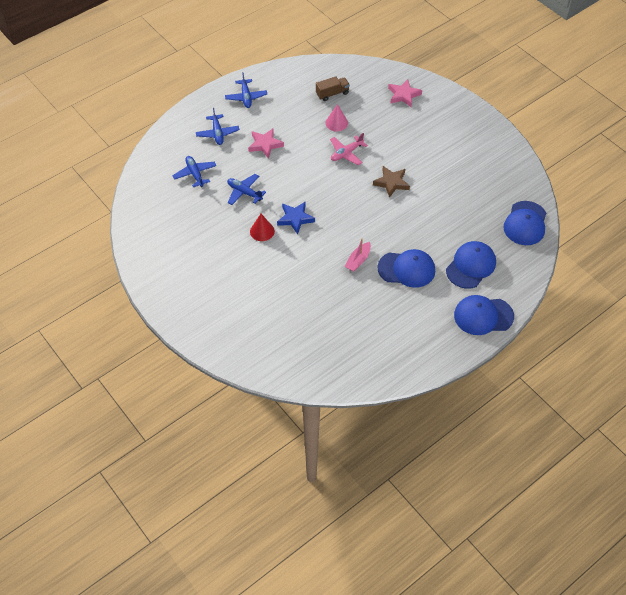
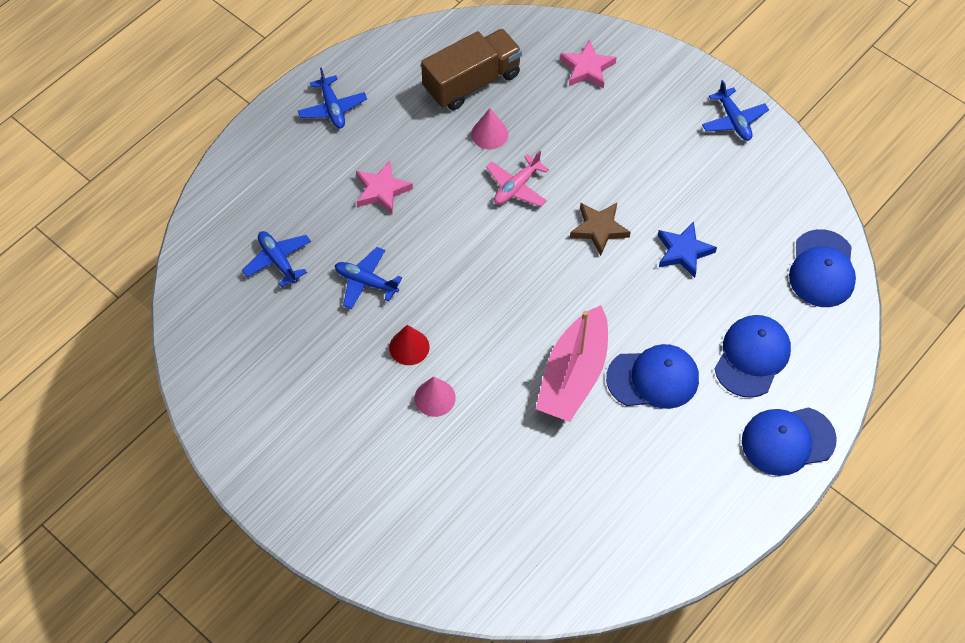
camera: 10 degrees left, 5 degrees up
blue plane [196,108,239,145] -> blue plane moved to [702,80,769,141]
blue star [277,202,315,235] -> blue star moved to [658,221,717,278]
brown truck [316,76,350,101] -> brown truck [421,29,522,110], size x1.83
pink boat [345,239,371,272] -> pink boat [536,305,608,422], size x2.07
none -> pink cone [415,376,456,417]

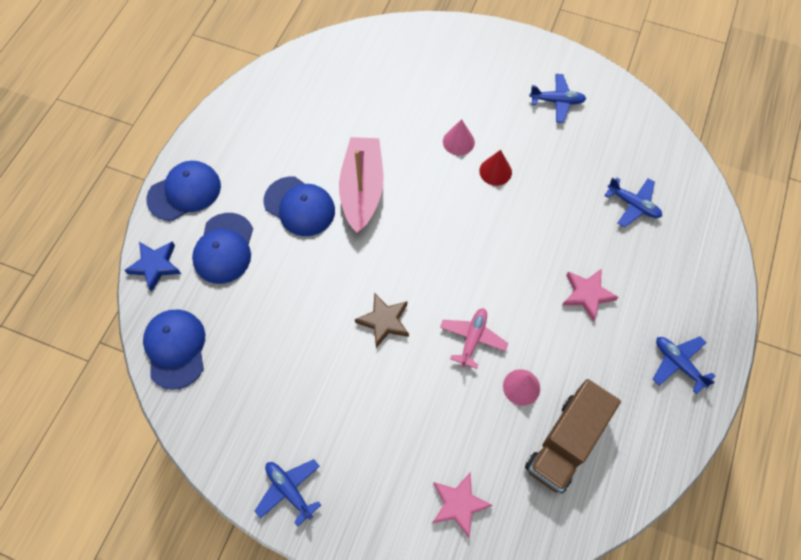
camera: 160 degrees right, 5 degrees up
blue plane [335,247,402,309] -> blue plane moved to [529,74,586,123]
blue cap [606,344,699,409] -> blue cap turned 120 degrees counterclockwise [264,177,335,236]
blue star [658,221,717,278] -> blue star moved to [124,242,181,292]

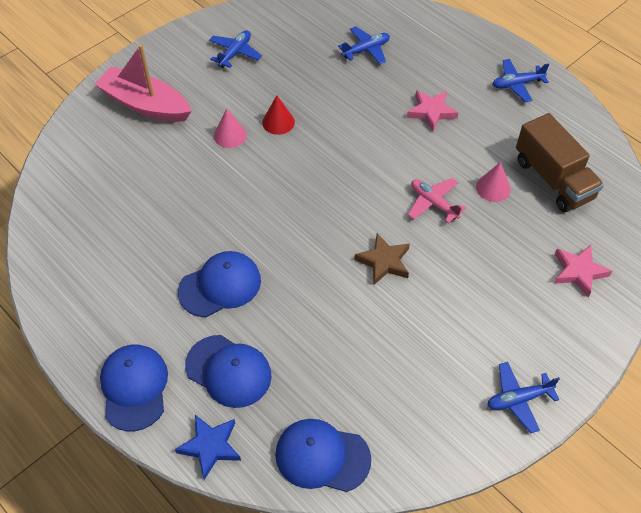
camera: 65 degrees left, 10 degrees down
pink boat [339,137,383,233] -> pink boat moved to [95,44,192,122]

